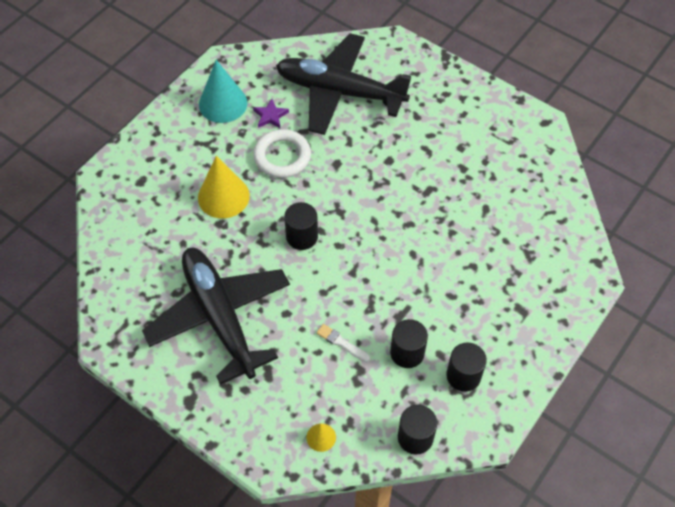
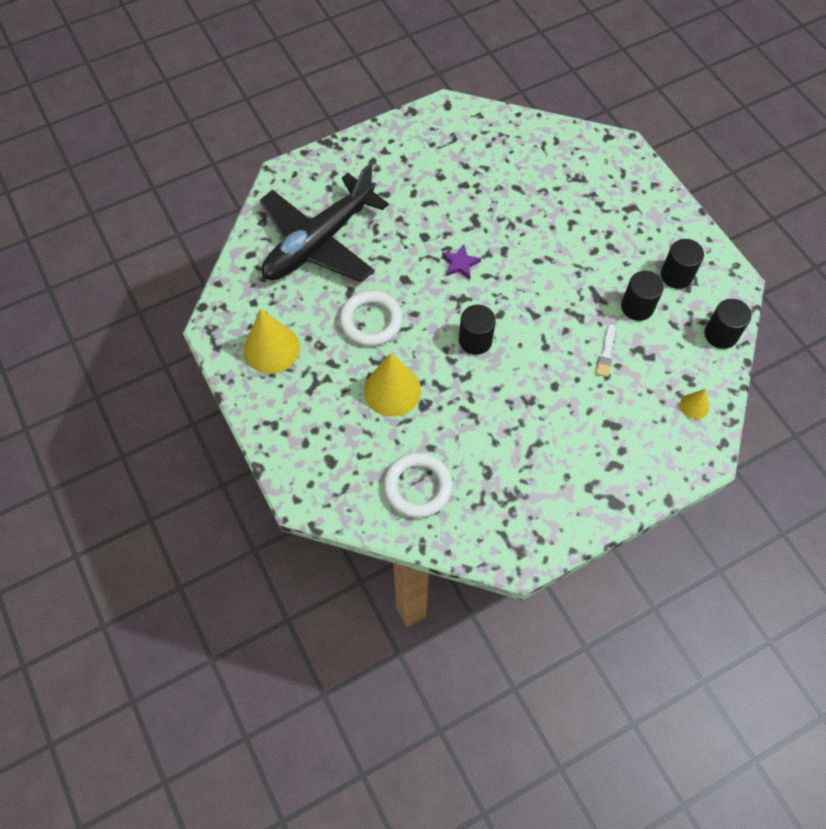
camera: 65 degrees left, 5 degrees up
black plane [142,248,290,385] -> none
turquoise cone [199,60,247,123] -> yellow cone [244,309,300,374]
purple star [253,99,289,128] -> purple star moved to [442,245,481,279]
white brush [316,324,370,362] -> white brush turned 45 degrees counterclockwise [596,324,615,377]
none -> white ring [383,452,453,518]

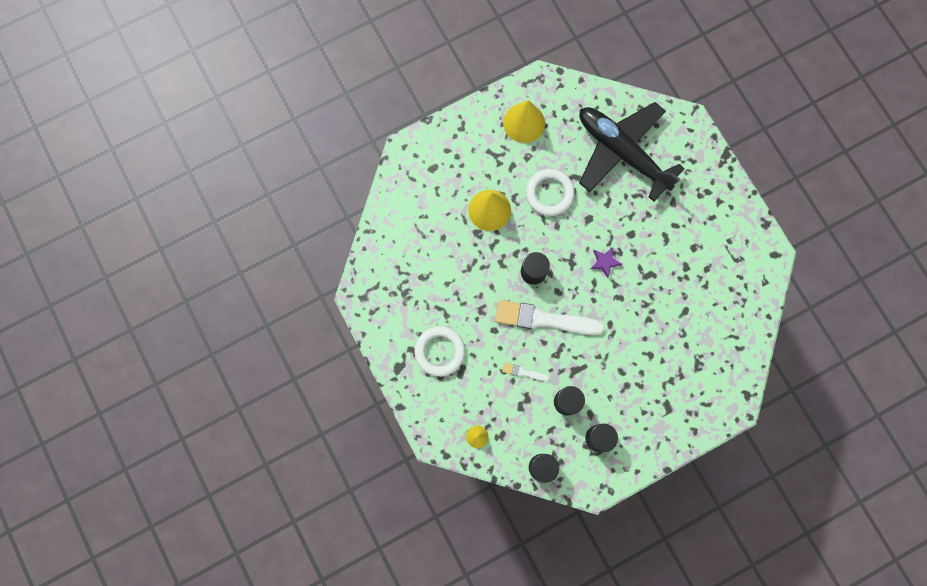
camera: 90 degrees right, 15 degrees up
white ring [383,452,453,518] -> white ring moved to [415,326,465,377]
none -> white brush [495,300,605,335]

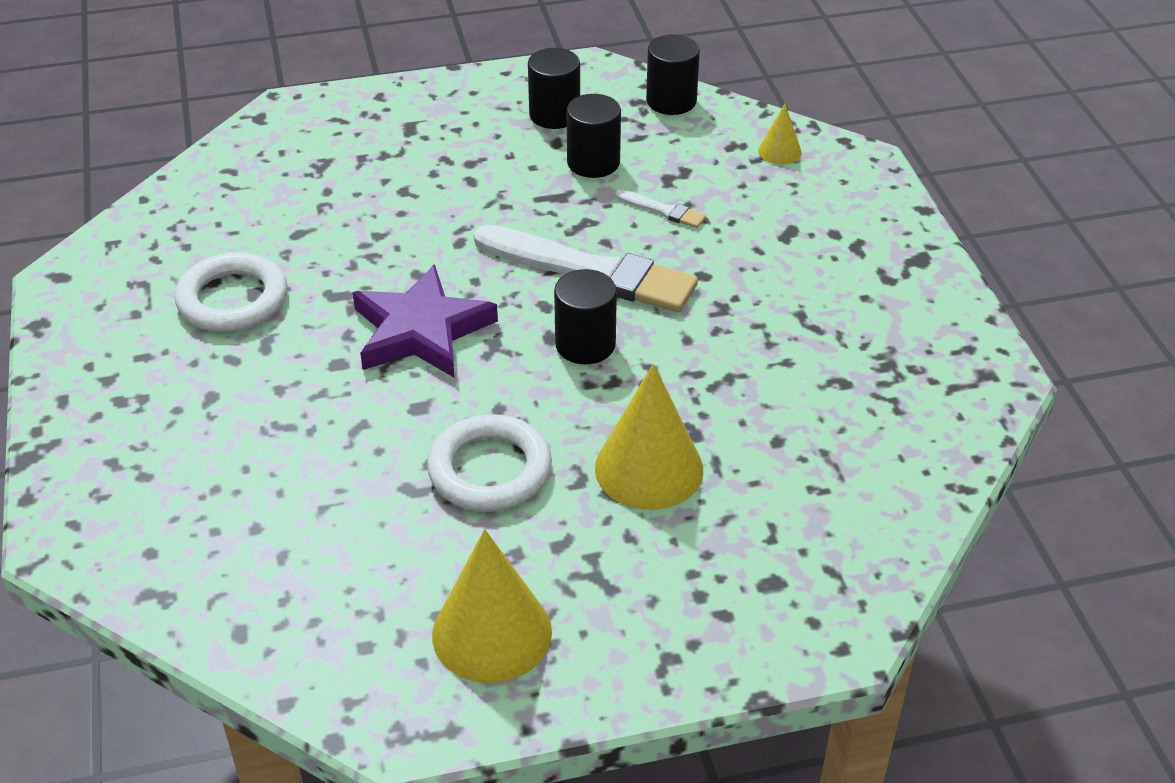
camera: 165 degrees left, 35 degrees down
white ring [415,326,465,377] -> white ring moved to [175,252,288,332]
black plane [579,102,685,202] -> none
purple star [591,247,622,278] -> purple star [352,264,498,378], size x2.03

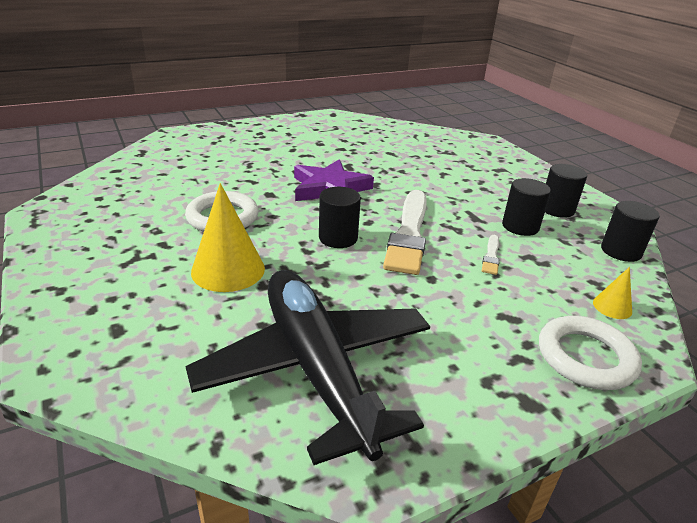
camera: 75 degrees right, 10 degrees down
white ring [175,252,288,332] -> white ring moved to [539,316,642,390]
yellow cone [432,529,552,683] -> none
none -> black plane [186,270,430,465]

